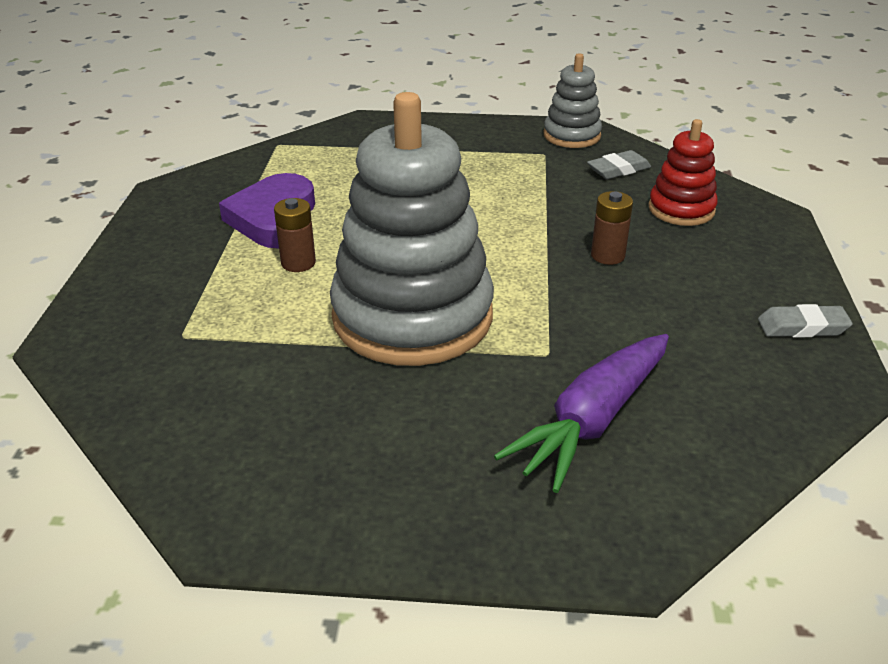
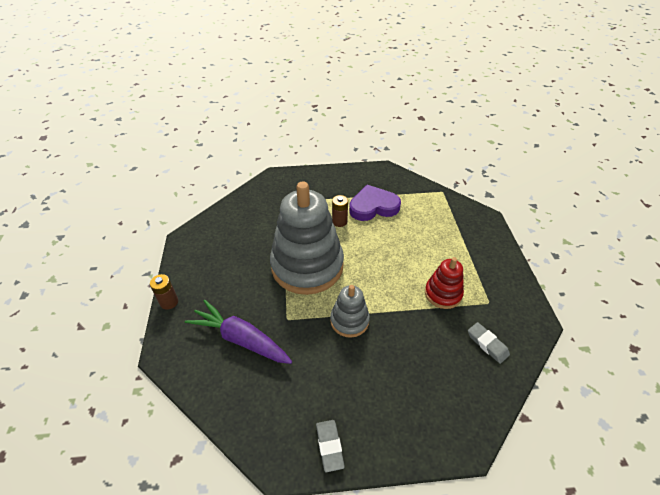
camera: 80 degrees right, 10 degrees up
grey stacking toy [543,53,602,148] -> grey stacking toy moved to [330,285,370,338]
brown battery [591,191,633,265] -> brown battery moved to [150,274,178,310]
red stacking toy [648,119,718,226] -> red stacking toy moved to [425,257,464,309]

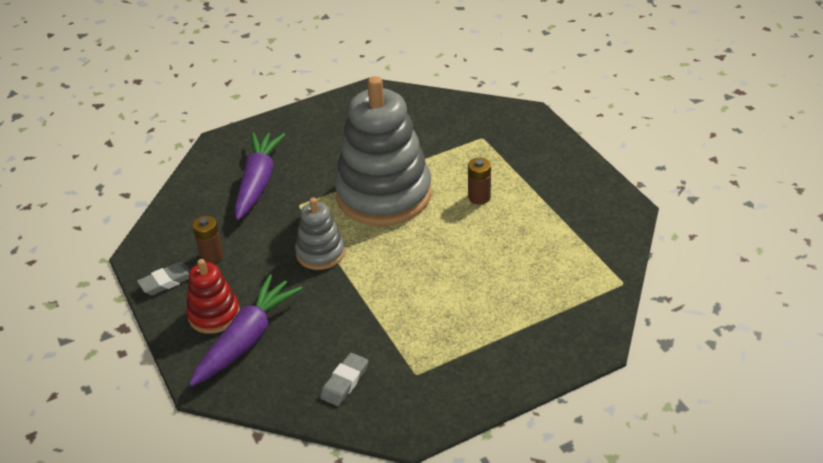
camera: 70 degrees right, 5 degrees down
brown battery [150,274,178,310] -> brown battery moved to [192,216,224,263]
purple heart [349,185,401,221] -> none
red stacking toy [425,257,464,309] -> red stacking toy moved to [186,259,240,334]
none -> purple carrot [189,274,302,387]

